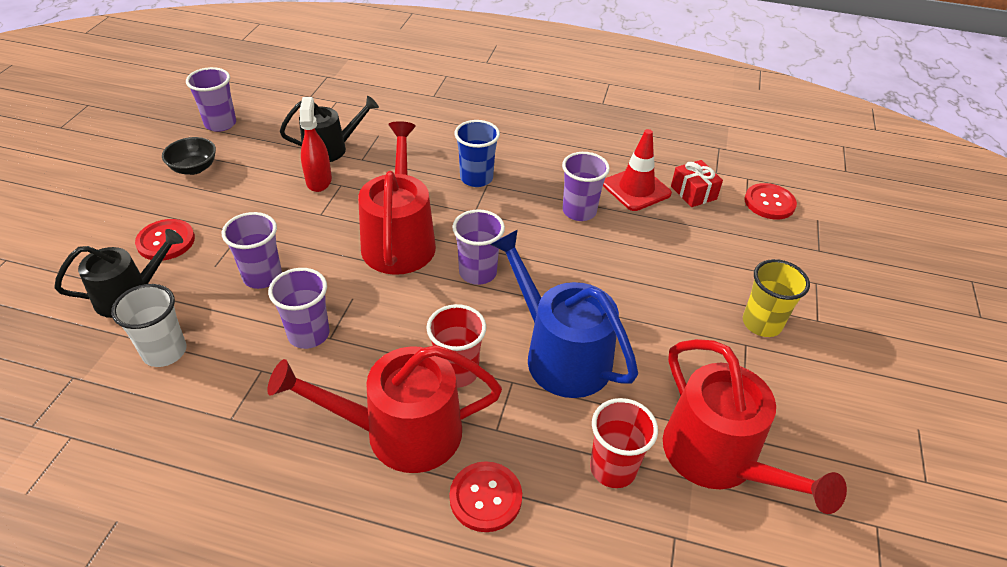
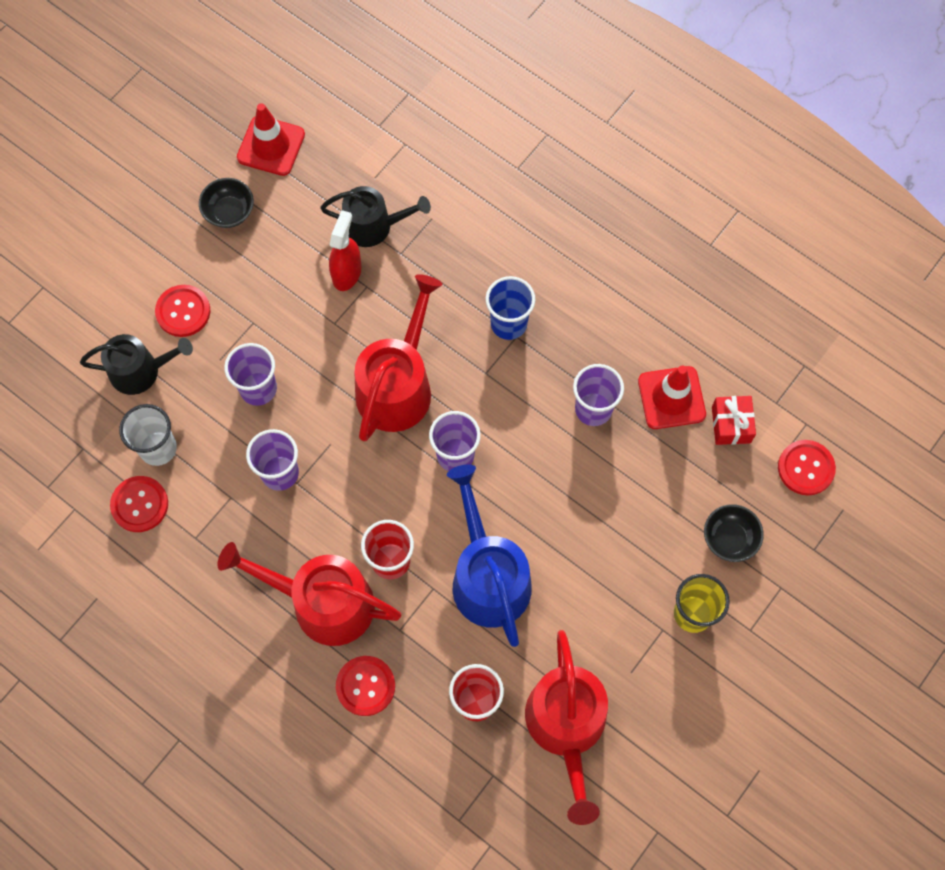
camera: 25 degrees right, 25 degrees up
purple cup [186,67,236,132] -> red traffic cone [237,103,305,176]
none -> red button [110,476,168,532]
none -> black bowl [704,504,764,562]

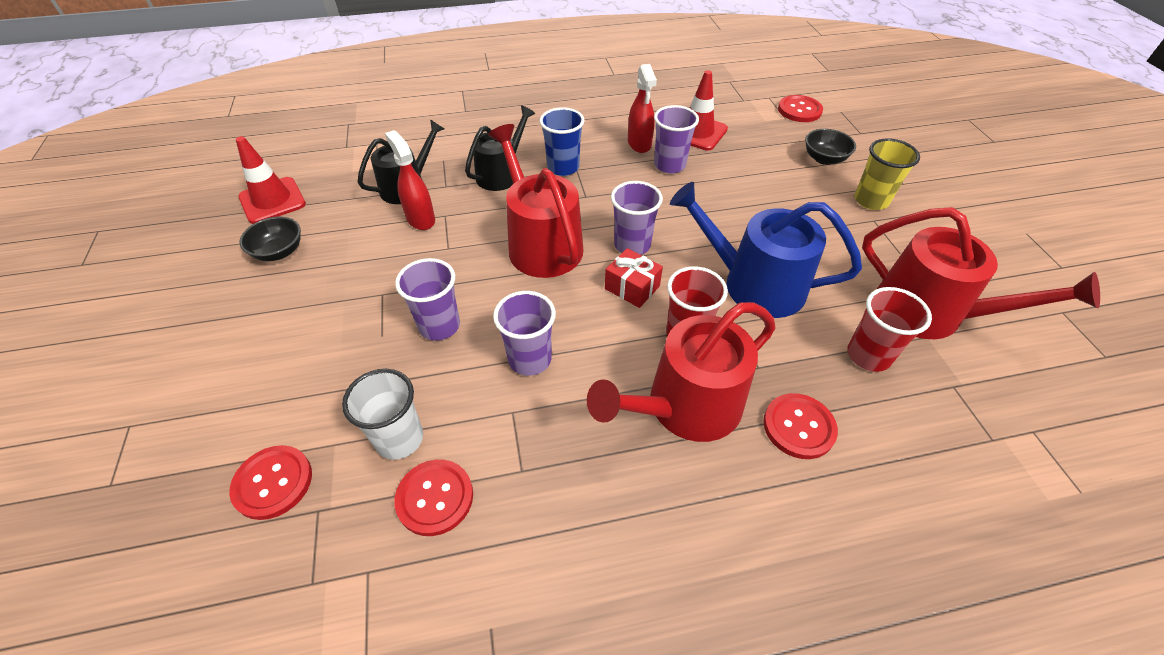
camera: 50 degrees left, 20 degrees down
black watering can [80,334,193,395] -> black watering can moved to [465,105,535,191]
red button [155,285,210,337] -> red button moved to [229,445,312,520]
red gift [712,396,756,445] -> red gift moved to [605,248,663,308]
none -> red spray bottle [628,64,657,153]

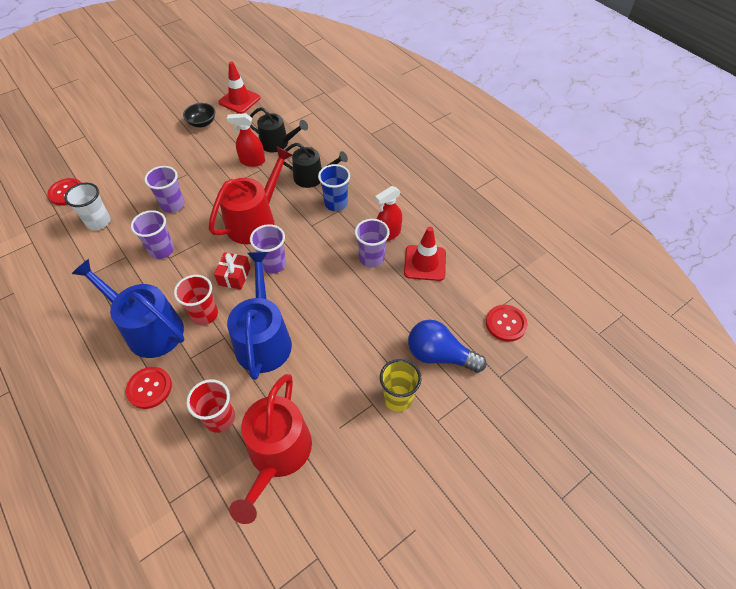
camera: 65 degrees right, 5 degrees up
red spray bottle [385,130,435,230] -> red spray bottle turned 120 degrees counterclockwise [227,113,265,167]
red button [394,459,473,536] -> none
red watering can [587,302,775,442] -> blue watering can [72,259,184,358]
black bowl [805,129,856,165] -> blue light bulb [408,320,487,373]

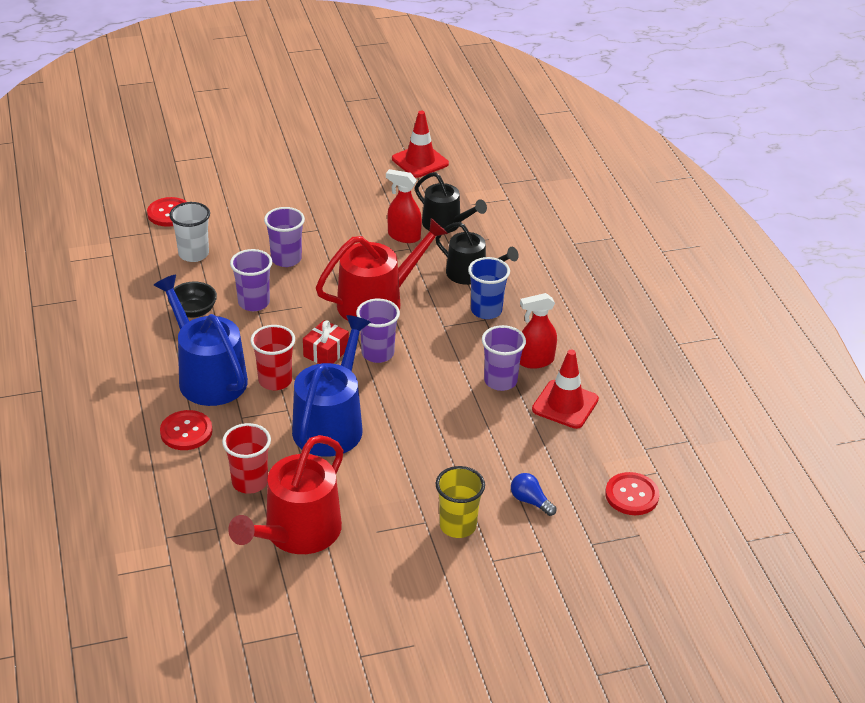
camera: 20 degrees right, 15 degrees down
black bowl [183,103,215,127] -> black bowl moved to [168,282,217,318]
blue light bulb [408,320,487,373] -> blue light bulb [511,473,556,516], size x0.53

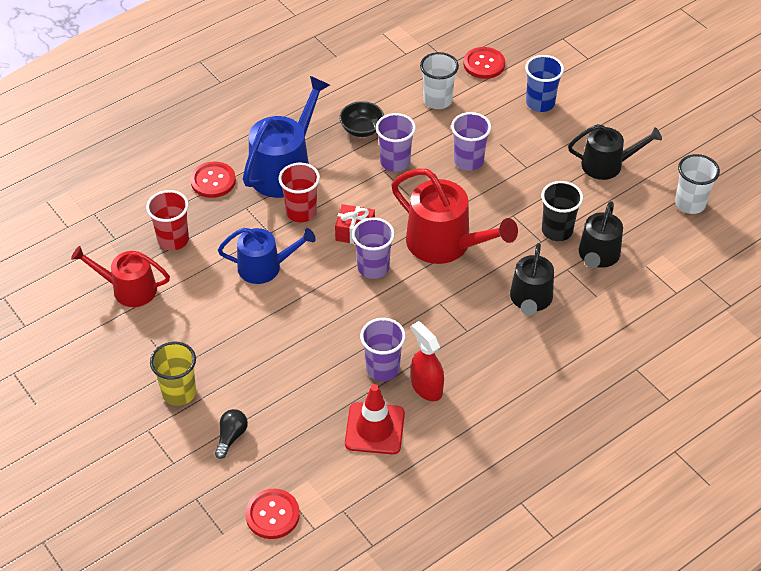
camera: 70 degrees right, 10 degrees up
red watering can [228,435,344,554] -> red watering can [71,246,170,307], size x0.65
blue watering can [292,315,371,457] -> blue watering can [218,228,316,284], size x0.65
red spray bottle [386,169,422,243] -> black cup [541,181,583,241]
red traffic cone [392,111,449,178] -> white cup [675,154,720,214]
blue cup [468,257,510,319] -> blue cup moved to [525,55,564,112]
blue light bulb [511,473,556,516] -> black light bulb [215,409,248,459]
none -> black watering can [568,124,662,180]

